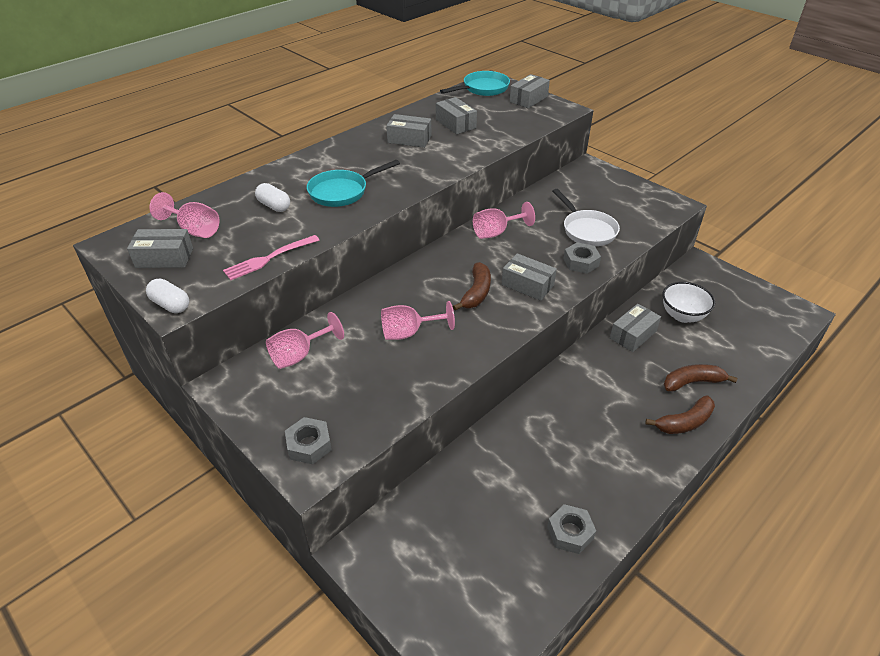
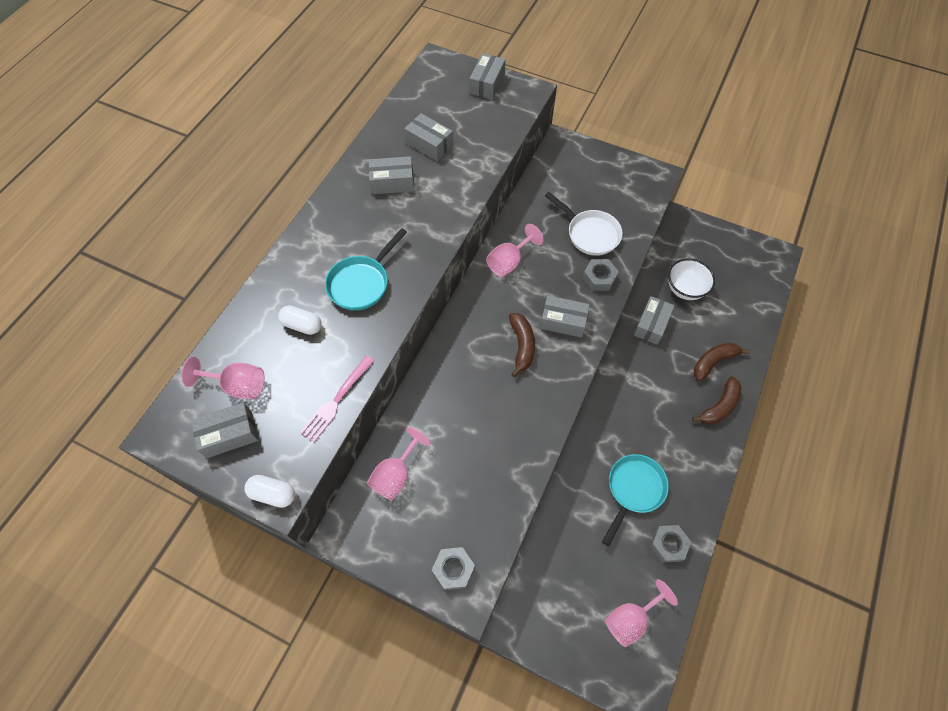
camera: 20 degrees left, 20 degrees up
pink goblet [381,301,455,340] -> pink goblet moved to [605,579,678,647]
turquoise pan [440,71,510,96] -> turquoise pan moved to [602,454,669,546]

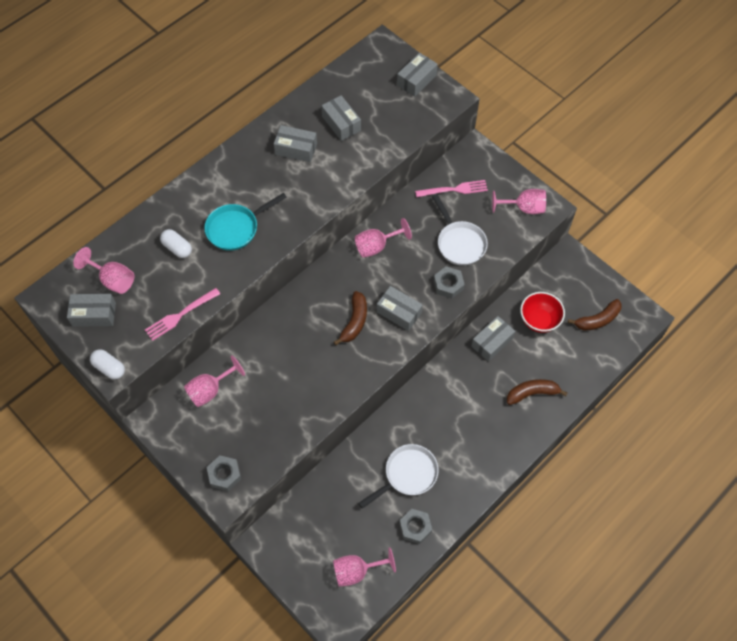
camera: 20 degrees right, 0 degrees up
turquoise pan [602,454,669,546] -> white pan [358,444,439,509]
white bowl [668,258,715,300] -> red bowl [520,292,565,333]
brown banana [692,377,742,424] -> brown banana moved to [568,299,622,331]
none -> pink fork [415,180,488,197]
none -> pink goblet [492,189,546,214]

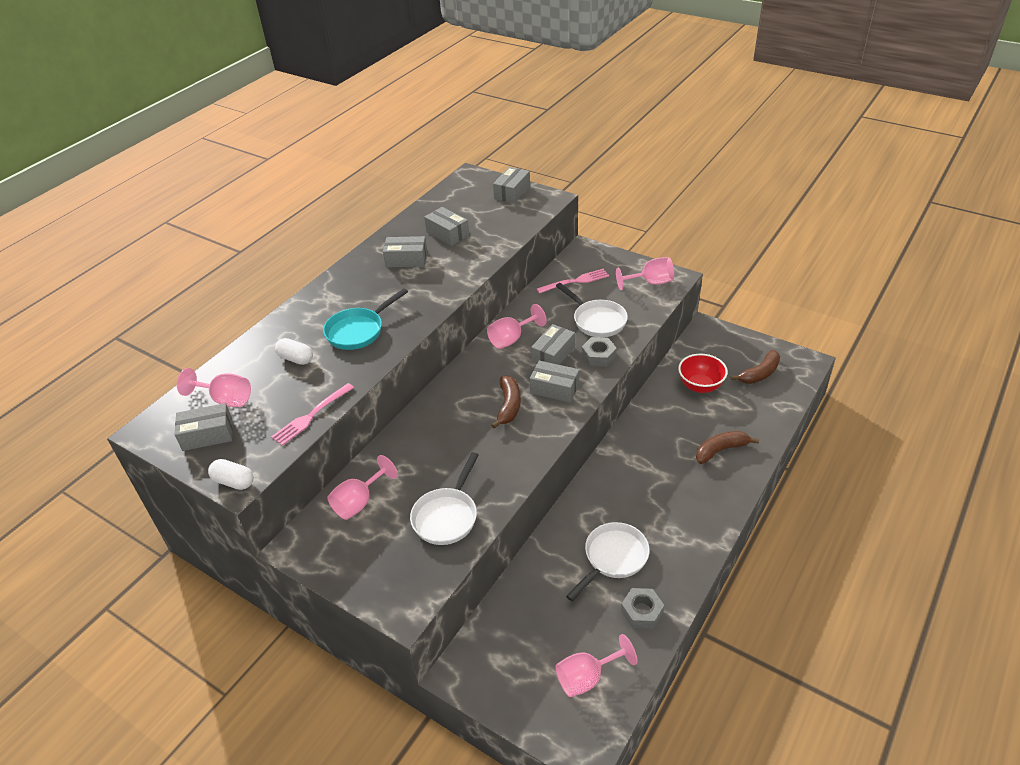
camera: 10 degrees left, 20 degrees down
grey nut [207,455,241,491] -> none
grey box [471,316,515,362] -> grey box moved to [531,324,575,365]
none -> white pan [410,452,479,545]

